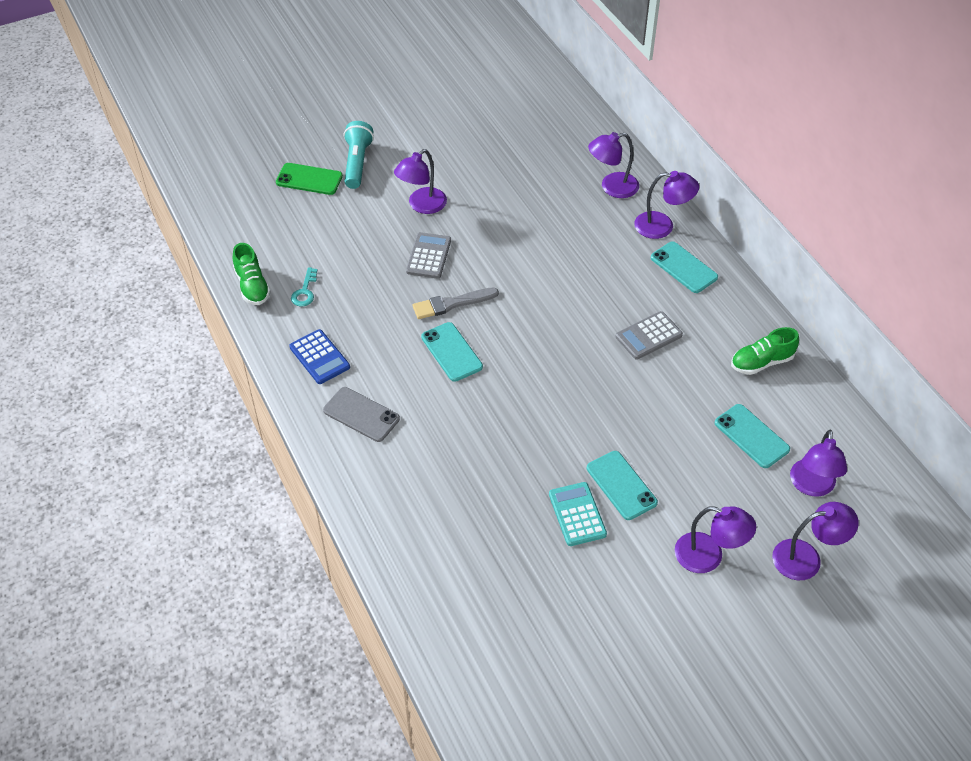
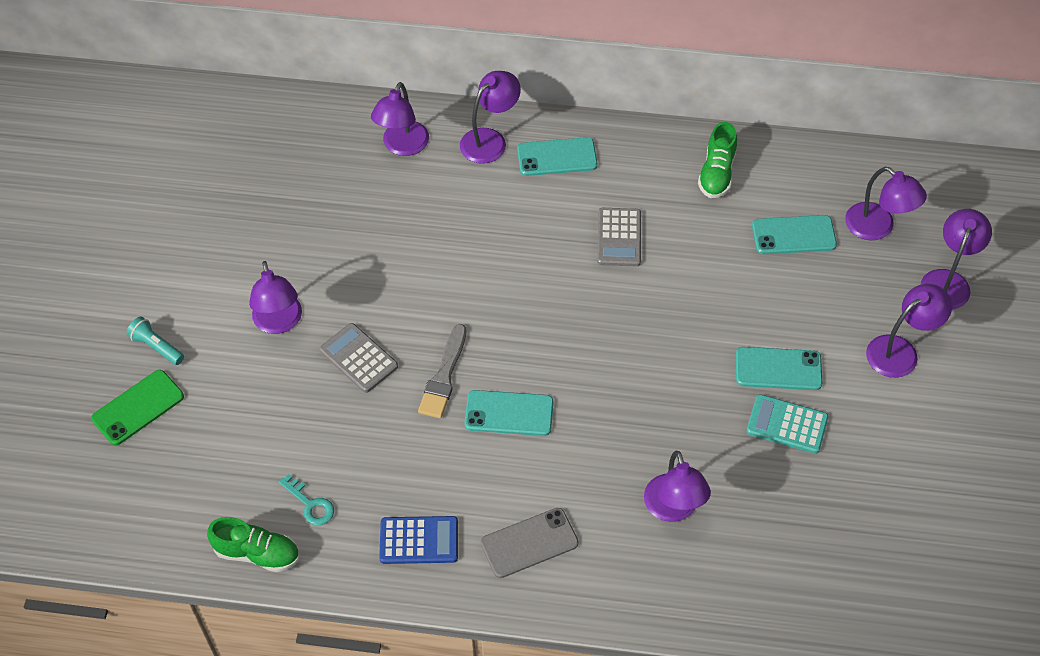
camera: 55 degrees left, 5 degrees up
turquoise flashlight [344,121,374,189] -> turquoise flashlight [126,317,184,365], size x0.62
none -> purple lamp [644,451,711,522]

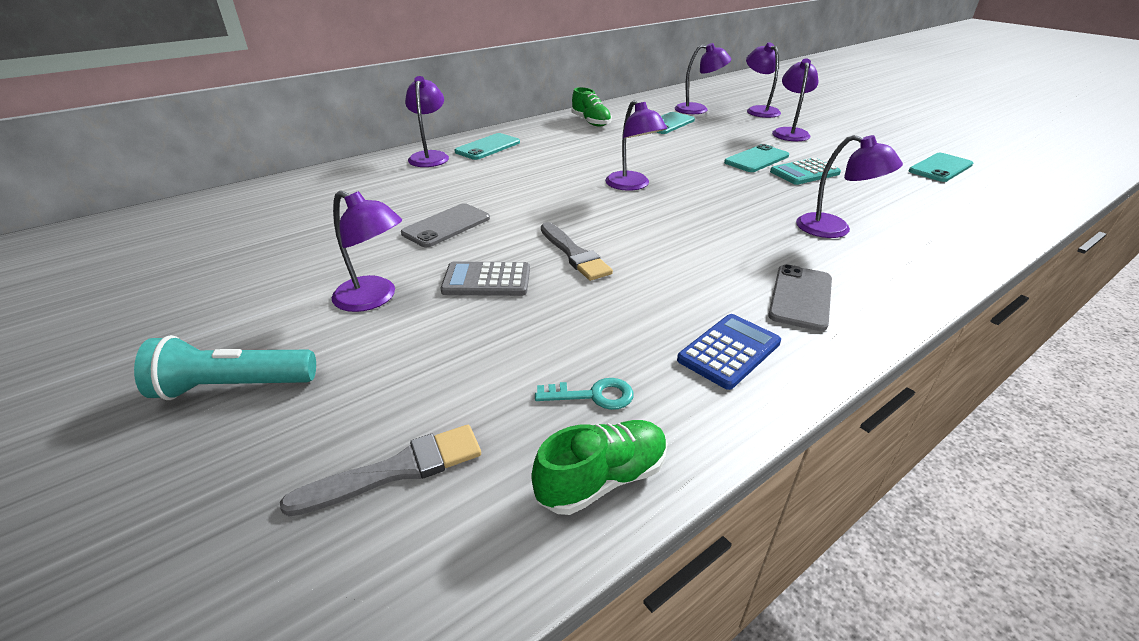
camera: 45 degrees left, 20 degrees down
green phone [92,370,184,445] -> none
turquoise flashlight [126,317,184,365] -> turquoise flashlight [134,335,316,400], size x1.61
purple lamp [371,82,429,156] -> purple lamp moved to [605,100,667,191]
turquoise phone [465,390,554,436] -> turquoise phone moved to [909,153,973,182]
grey calculator [597,208,641,266] -> none
none -> grey brush [280,425,481,516]
none -> grey phone [401,203,490,247]

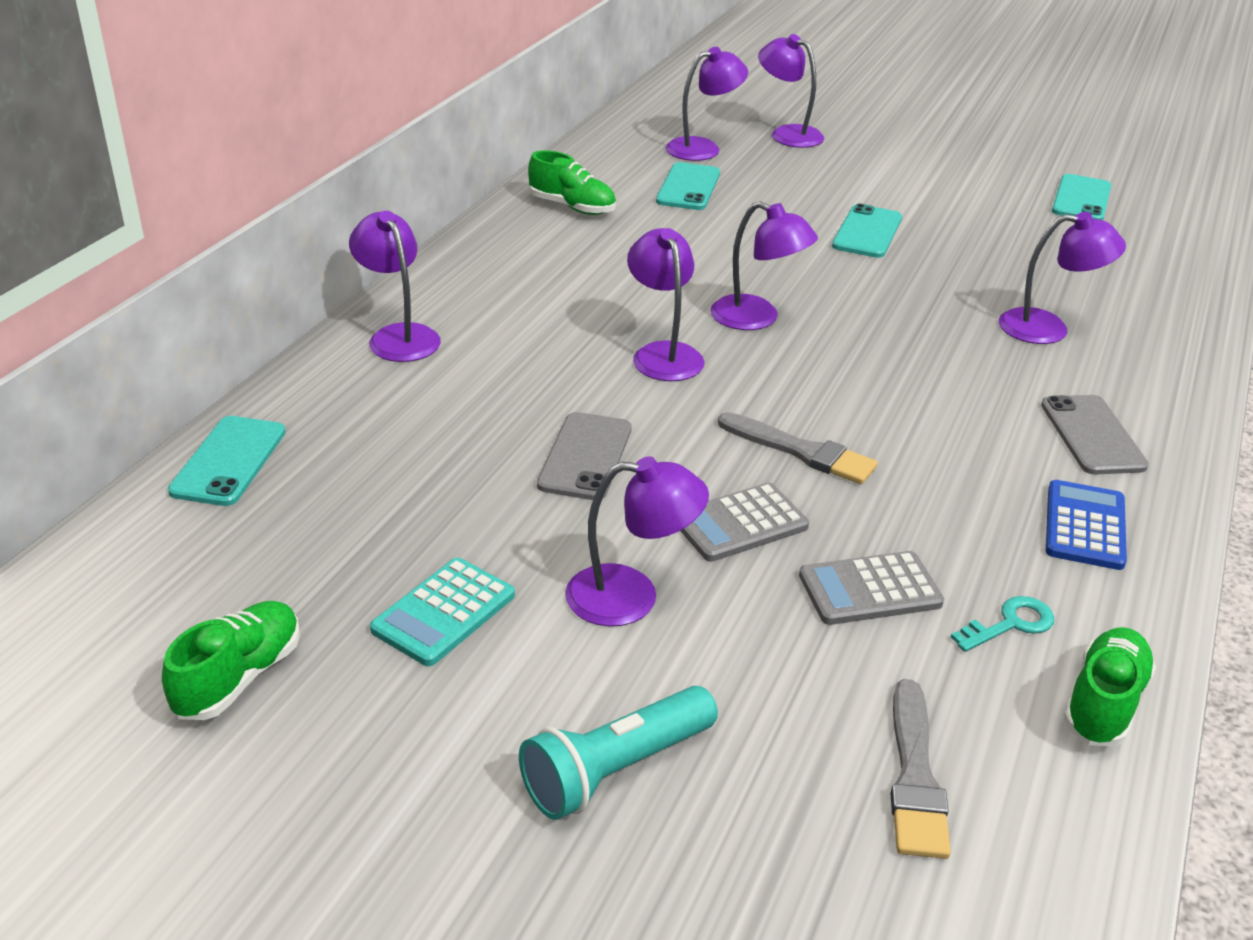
camera: 30 degrees left, 0 degrees up
grey brush [280,425,481,516] -> grey brush turned 150 degrees clockwise [891,679,951,859]
turquoise phone [455,133,520,160] -> turquoise phone moved to [168,416,286,506]
turquoise calculator [770,158,841,185] -> turquoise calculator moved to [370,558,515,666]
purple lamp [772,58,819,141] -> purple lamp moved to [627,228,704,381]
none -> green shoe [162,601,300,720]
none -> grey calculator [799,551,944,625]

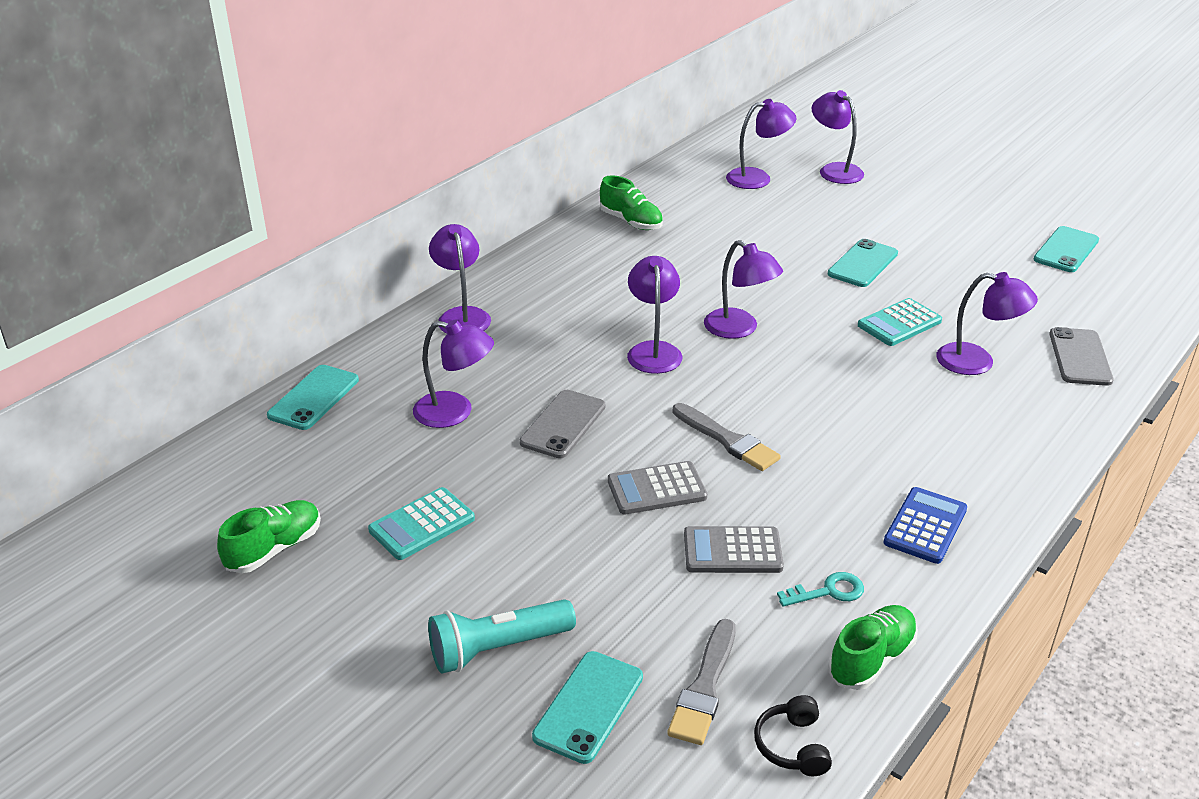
camera: 15 degrees right, 0 degrees up
purple lamp [565,456,709,627] -> purple lamp moved to [413,319,494,428]
turquoise phone [656,162,720,210] -> turquoise phone moved to [532,651,643,764]
grey phone [1041,395,1149,474] -> grey phone moved to [1049,327,1114,386]
none -> black headphones [754,695,832,776]
none -> turquoise calculator [858,298,942,346]

